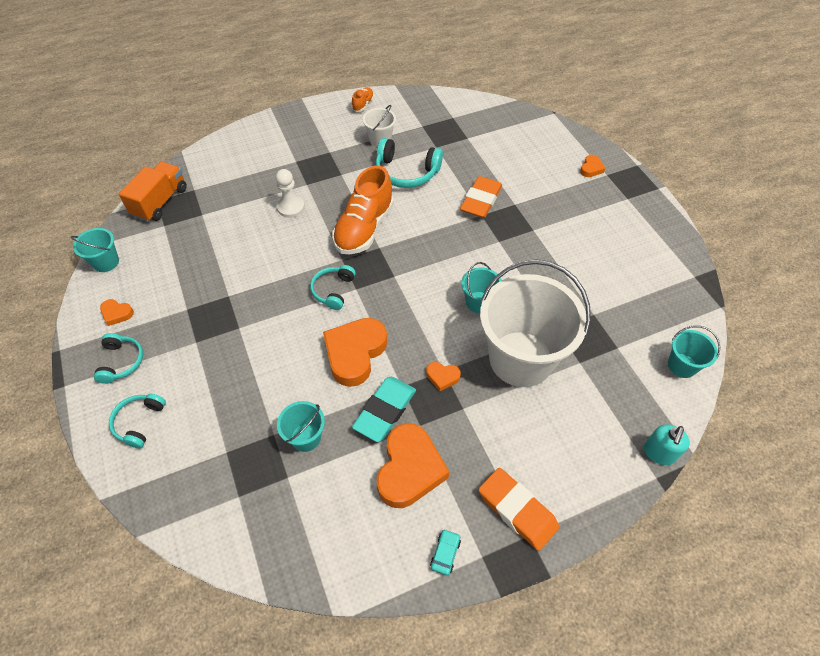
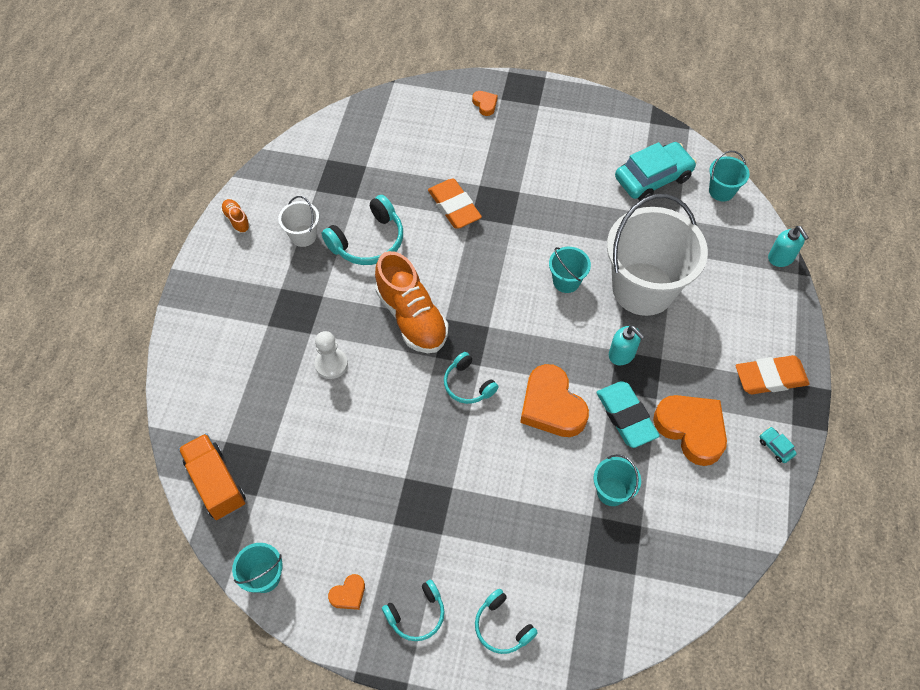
camera: 55 degrees left, 5 degrees up
turquoise headphones [94,333,143,384] -> turquoise headphones turned 120 degrees clockwise [382,580,445,641]
orange heart [426,362,461,391] -> turquoise soap dispenser [609,326,645,365]
none -> turquoise car [615,142,696,201]

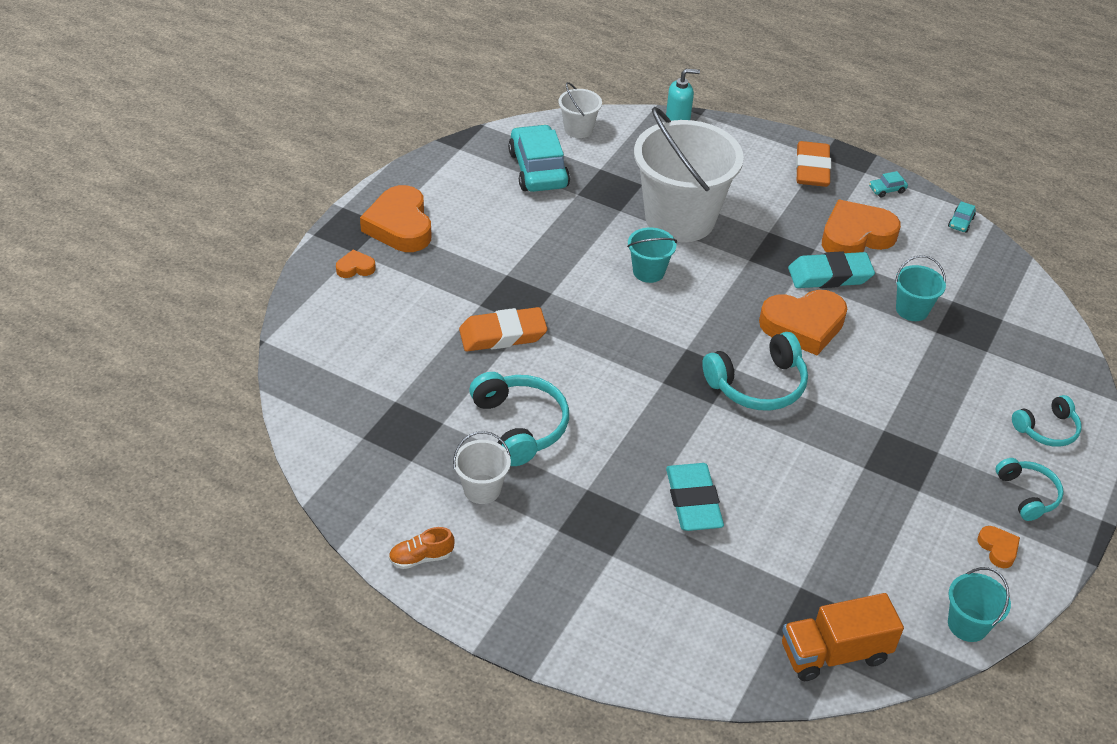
camera: 75 degrees left, 15 degrees down
white pawn [315,331,348,379] -> turquoise eraser [666,463,724,531]
orange shoe [375,251,448,353] -> none
turquoise headphones [444,352,499,404] -> turquoise headphones [702,332,808,411], size x1.60
turquoise soap dispenser [609,326,645,365] -> none
turquoise bucket [709,151,749,201] -> white bucket [558,82,602,138]
none -> orange heart [360,185,431,252]
none -> turquoise car [948,201,976,233]

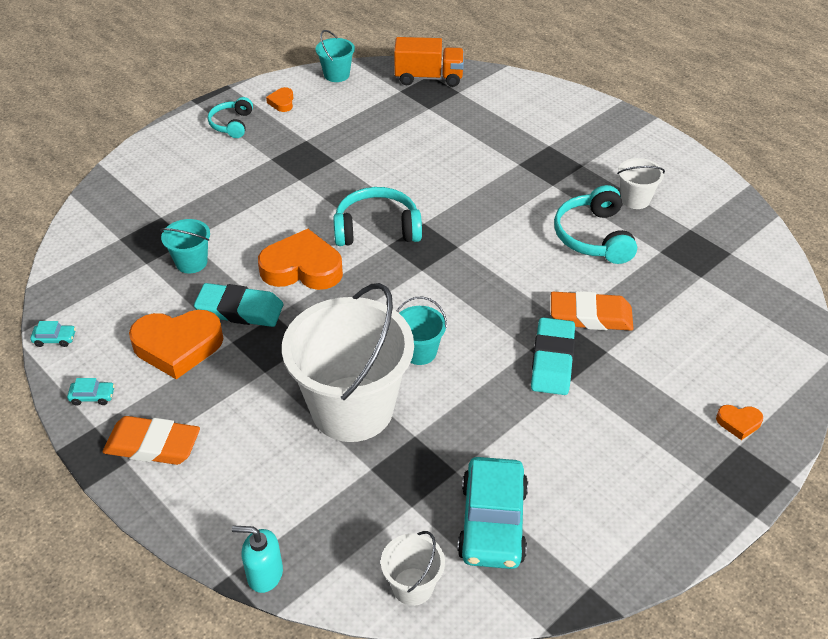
camera: 160 degrees left, 0 degrees up
orange heart [360,185,431,252] -> none
orange shoe [389,527,454,569] -> none
turquoise eraser [666,463,724,531] -> turquoise eraser moved to [531,317,575,395]
orange eraser [796,141,831,187] -> orange eraser turned 75 degrees clockwise [103,416,200,465]
turquoise car [948,201,976,233] -> turquoise car turned 45 degrees clockwise [30,321,76,347]
turquoise headphones [1012,395,1082,447] -> none

